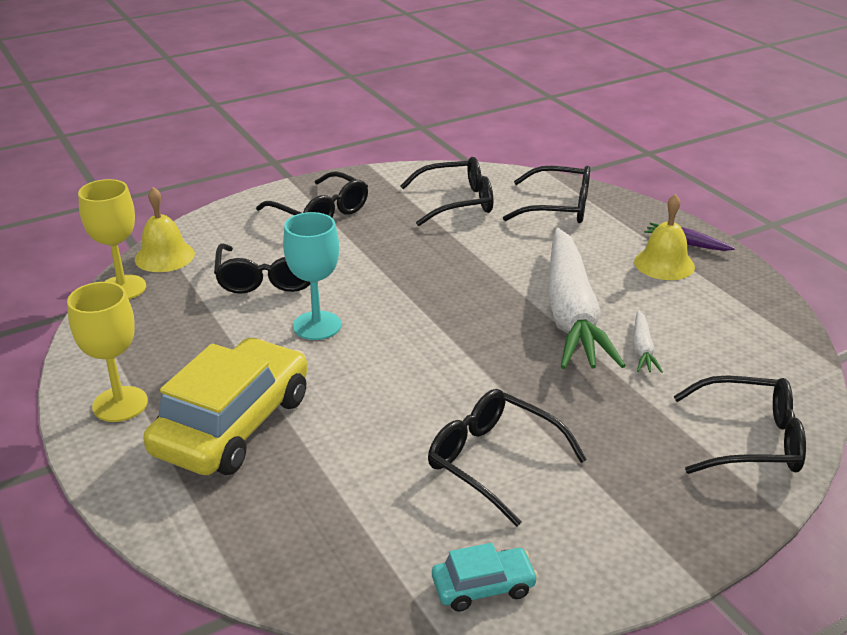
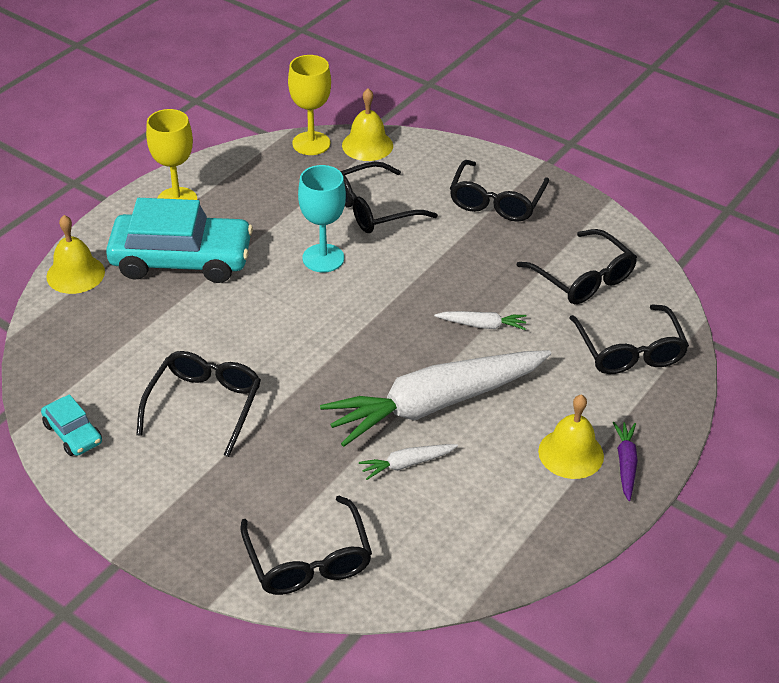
camera: 65 degrees right, 10 degrees up
yellow car [143,337,308,475] -> turquoise car [106,198,253,283]
none -> yellow bell [46,215,105,294]
none -> white carrot [434,311,527,330]

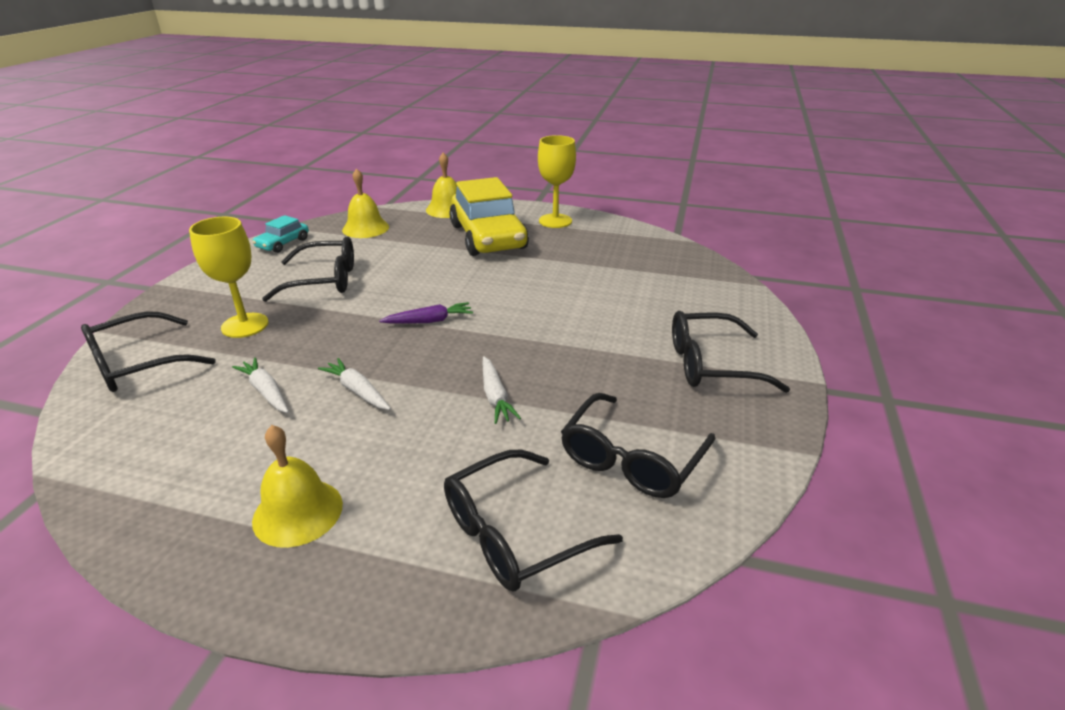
camera: 70 degrees right, 10 degrees down
turquoise car [106,198,253,283] -> yellow car [449,177,529,256]
yellow goblet [288,55,331,155] -> yellow goblet moved to [189,217,268,338]
turquoise goblet [298,165,346,272] -> none
white carrot [320,350,551,447] -> white carrot [318,358,391,410], size x0.40
black glasses [340,161,438,233] -> none
yellow bell [342,88,393,161] -> yellow bell moved to [342,168,389,238]
purple carrot [613,422,638,501] -> purple carrot moved to [379,302,473,324]

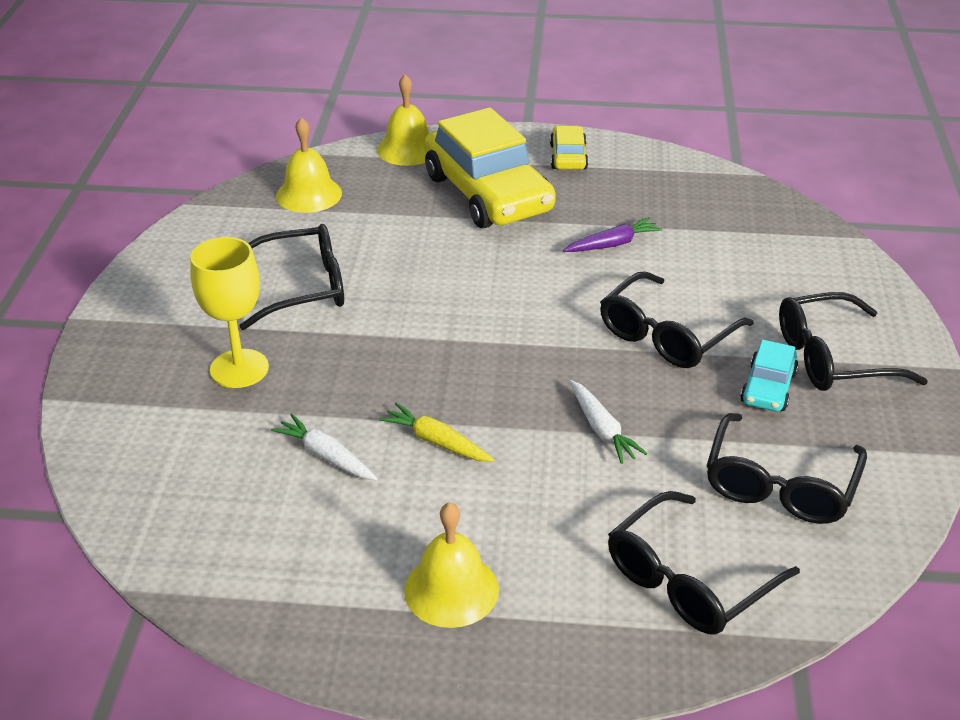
camera: 10 degrees left, 5 degrees up
black glasses [81,311,216,392] -> black glasses moved to [600,271,754,368]
turquoise car [252,215,309,253] -> turquoise car moved to [740,340,799,411]
white carrot [318,358,391,410] -> yellow carrot [379,403,494,462]
purple carrot [379,302,473,324] -> purple carrot moved to [563,217,662,252]
yellow goblet [538,135,576,228] -> yellow car [550,125,588,169]

